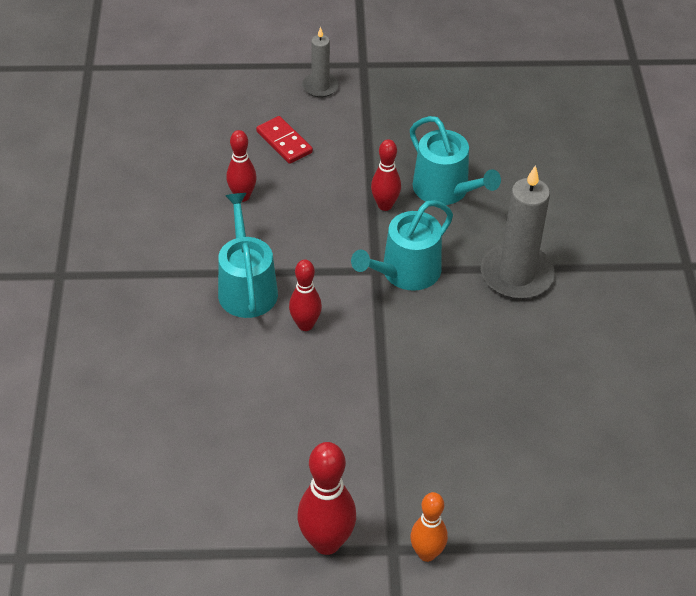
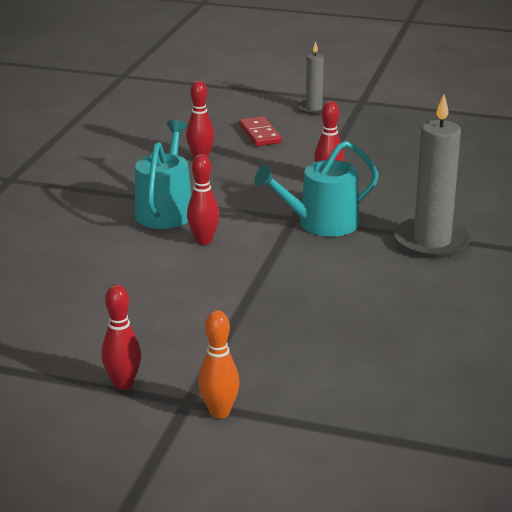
camera: 20 degrees right, 20 degrees down
red bowling pin [298,442,356,555] -> red bowling pin [102,285,141,390], size x0.64
turquoise watering can [410,116,501,205] -> none

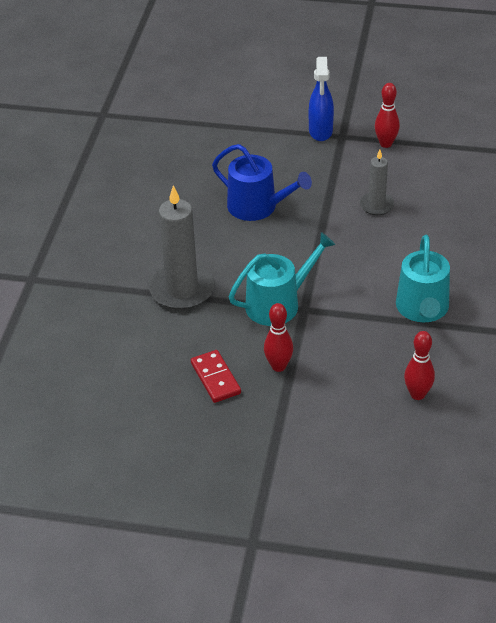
camera: 175 degrees right, 15 degrees up
red bowling pin [187,154,219,245] -> none
orange bowling pin [198,310,240,419] -> blue spray bottle [309,57,334,141]
red domino [239,116,282,146] -> red domino moved to [191,350,241,403]
grey candle [297,41,327,115] -> grey candle moved to [360,150,394,215]
none -> blue watering can [212,144,312,221]

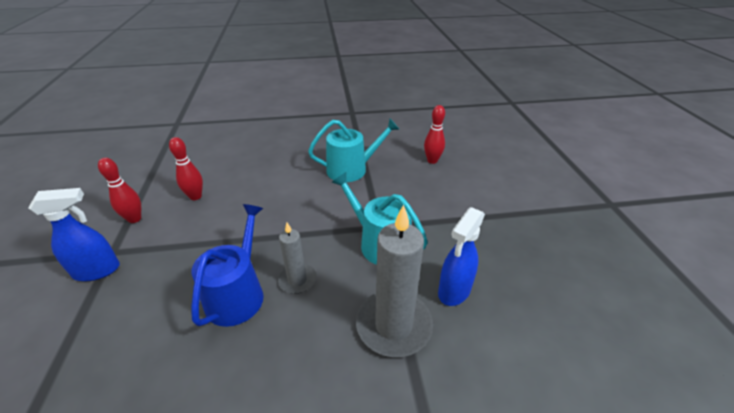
camera: 110 degrees left, 5 degrees down
red domino [191,350,241,403] -> none
red bowling pin [264,303,293,372] -> red bowling pin moved to [169,137,203,200]
grey candle [360,150,394,215] -> grey candle moved to [277,222,316,294]
none -> blue spray bottle [438,207,485,306]

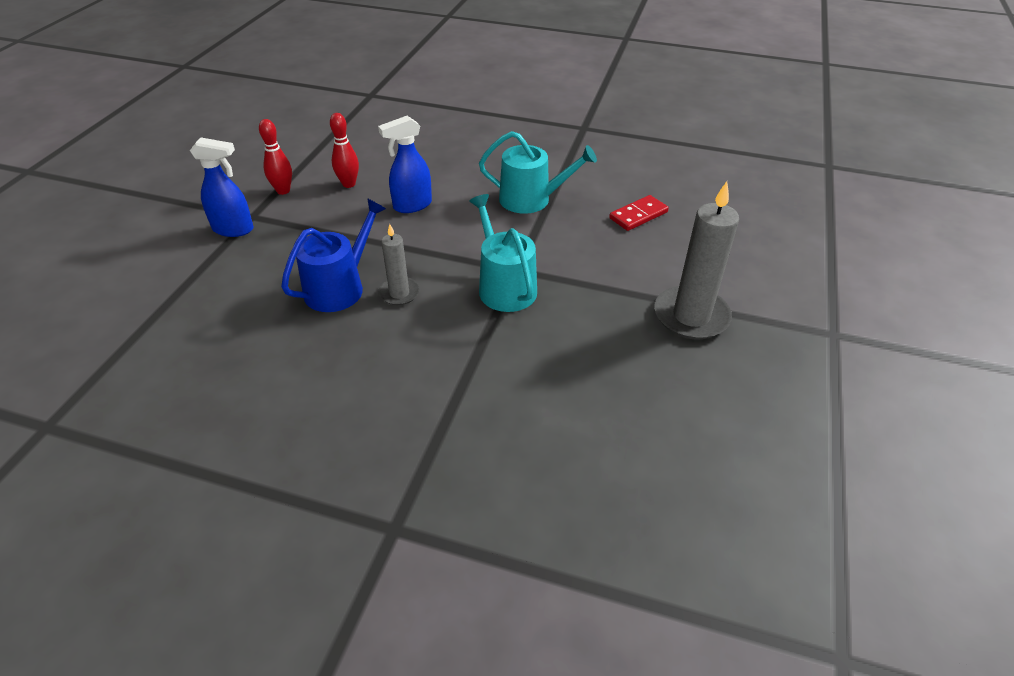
camera: 25 degrees right, 5 degrees up
grey candle [356,204,433,357] -> grey candle moved to [654,181,739,339]
red bowling pin [424,105,445,164] -> red domino [609,195,669,231]
blue spray bottle [438,207,485,306] -> blue spray bottle moved to [378,116,432,213]

